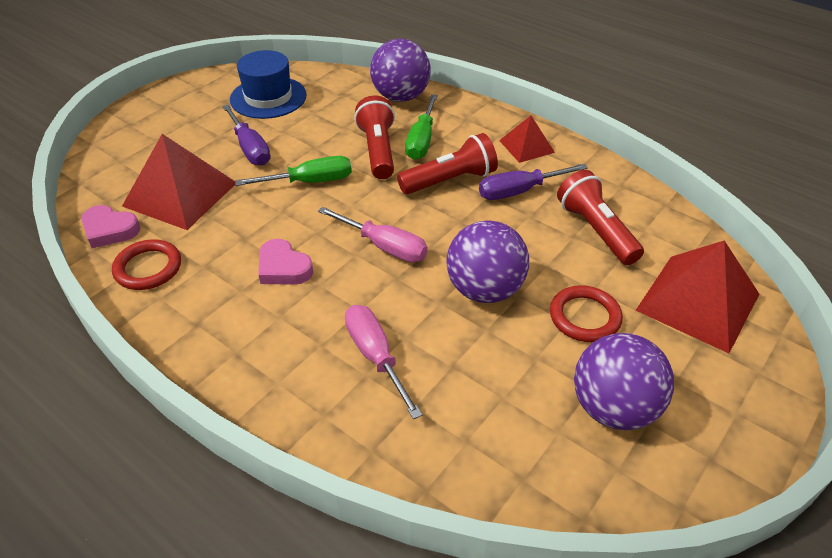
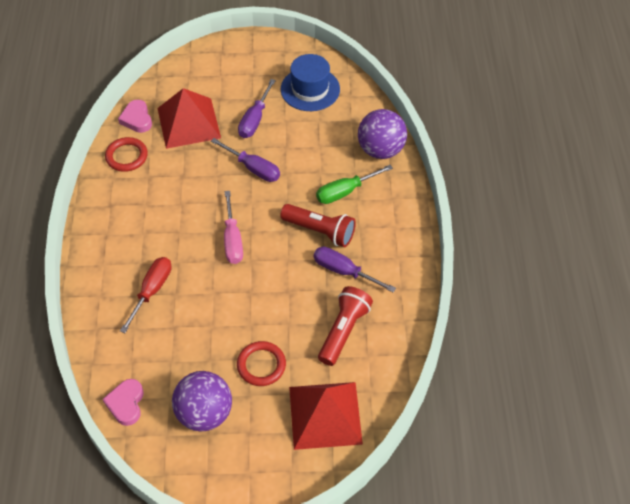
camera: 50 degrees right, 10 degrees up
green screwdriver [235,156,352,186] -> purple screwdriver [211,138,280,182]
pink heart [258,239,313,285] -> pink heart moved to [103,379,144,426]
pink screwdriver [345,305,422,419] -> red screwdriver [120,257,171,333]
red flashlight [354,95,395,179] -> none
purple ball [446,220,529,303] -> none
red pyramid [499,115,555,163] -> none

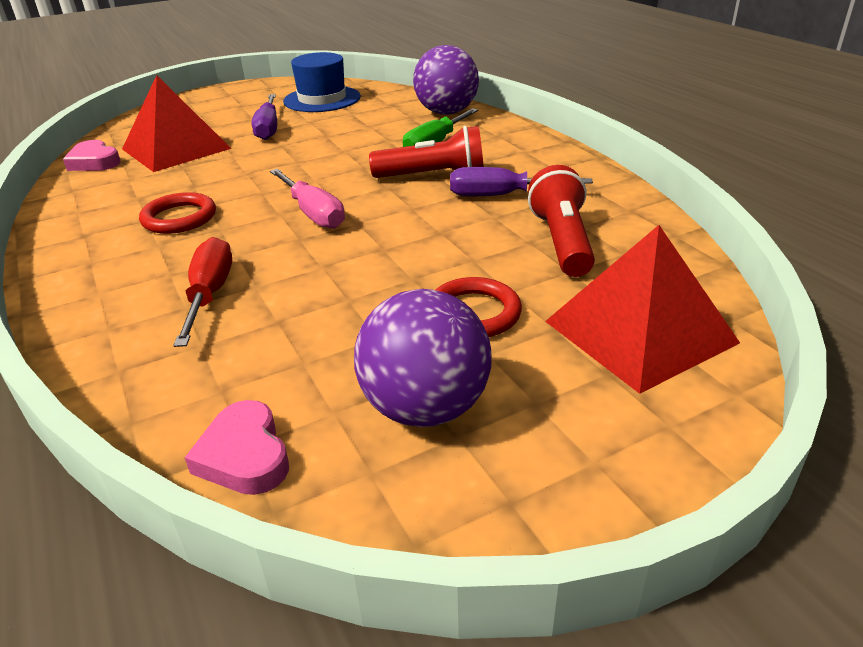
camera: 25 degrees left, 20 degrees down
red ring [105,137,148,172] -> red ring moved to [139,192,216,234]
purple screwdriver [211,138,280,182] -> none

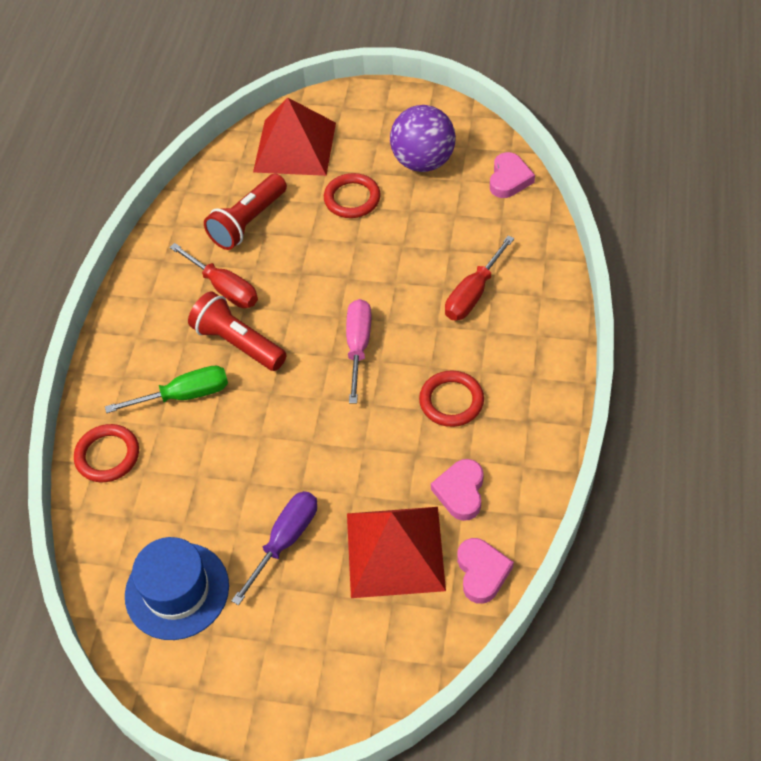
camera: 140 degrees left, 20 degrees up
purple ball [413,45,479,115] -> red ring [74,424,139,482]
purple screwdriver [450,167,593,196] -> red screwdriver [170,243,258,308]
none -> pink heart [431,459,484,521]

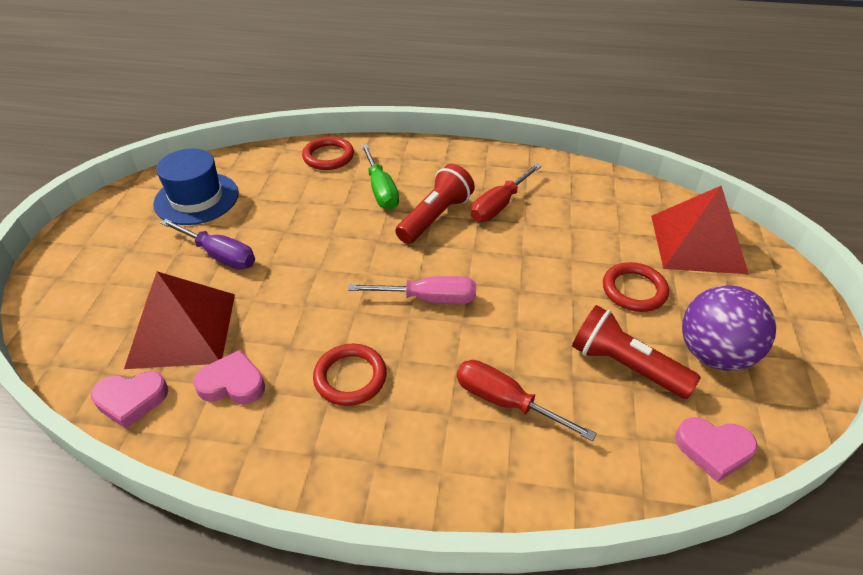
camera: 85 degrees right, 10 degrees down
red flashlight [204,174,287,250] -> red flashlight moved to [572,305,701,399]

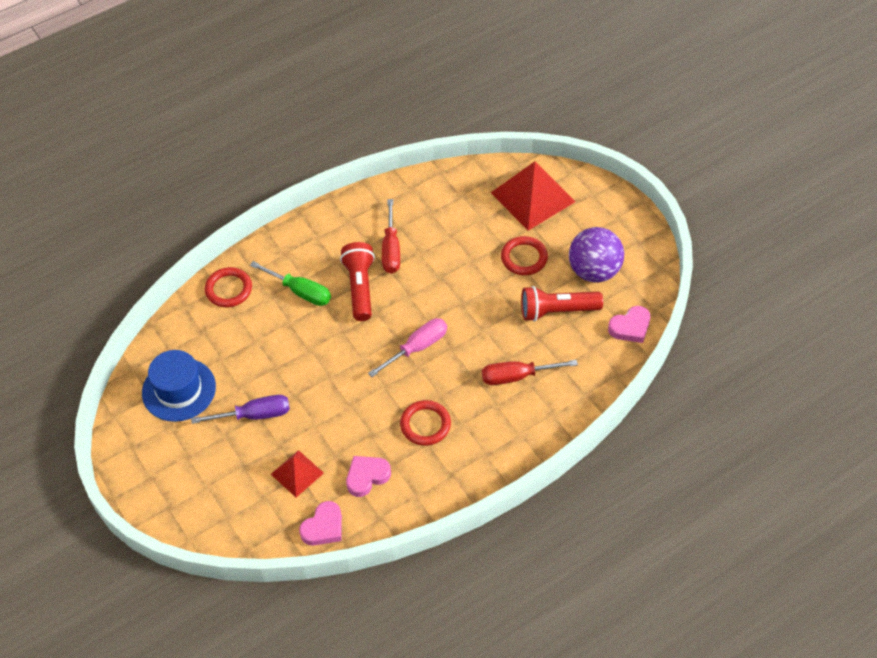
camera: 40 degrees left, 10 degrees up
red pyramid [124,271,235,369] -> red pyramid [271,450,324,497], size x0.55

